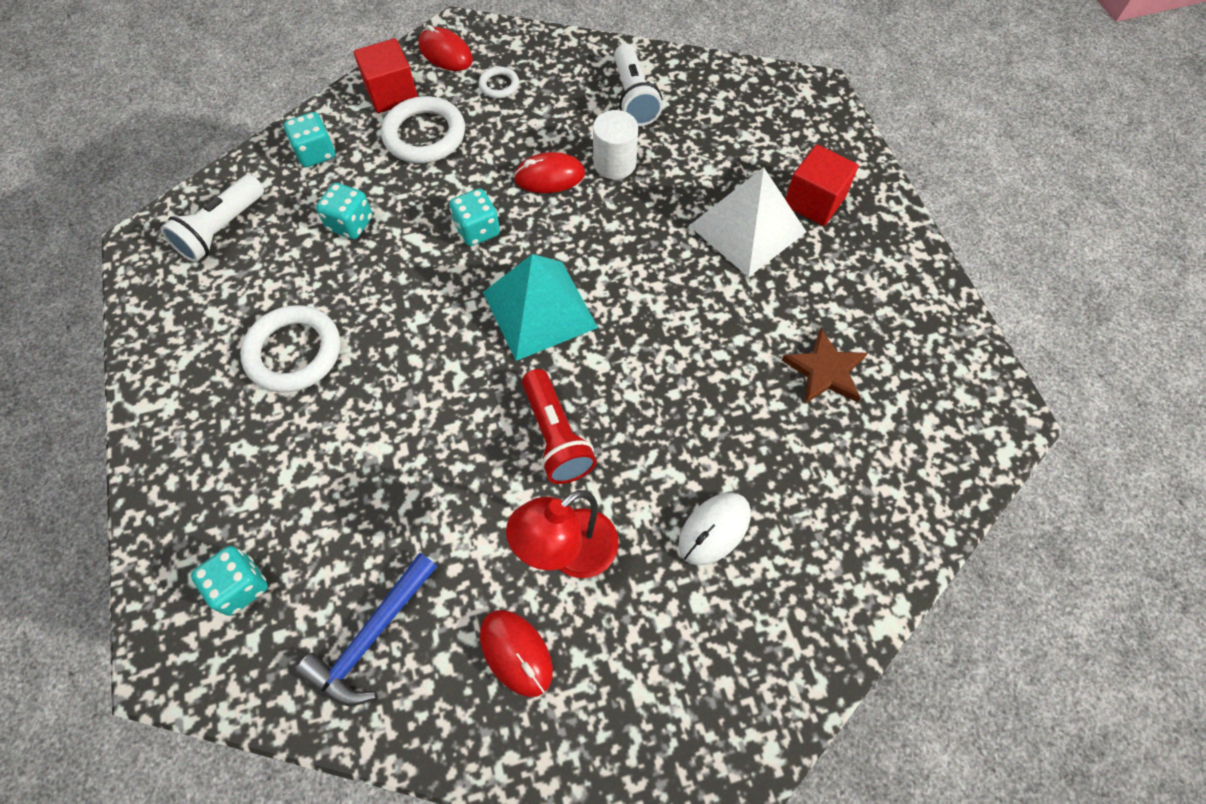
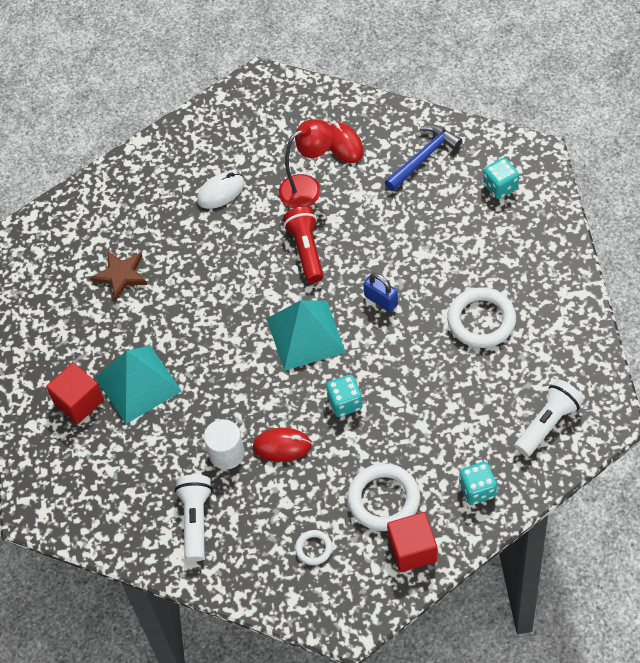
camera: 165 degrees left, 5 degrees down
turquoise dice [316,183,373,239] -> none
red mouse [418,25,473,71] -> none
white pyramid [689,167,807,277] -> turquoise pyramid [95,346,182,424]
none -> blue padlock [363,273,398,312]

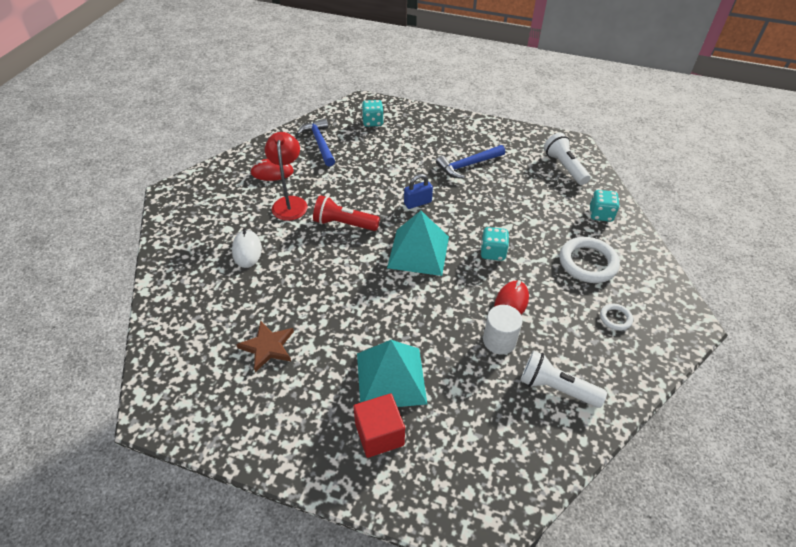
camera: 70 degrees left, 10 degrees down
red cube [387,512,437,572] -> none
white ring [447,287,516,348] -> blue hammer [436,145,505,179]

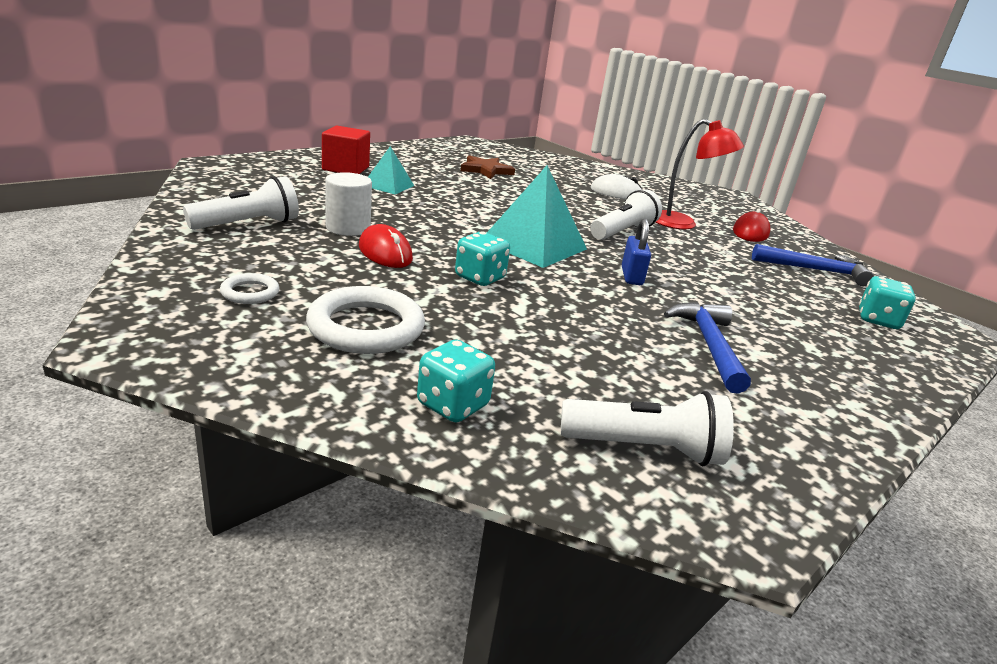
camera: 115 degrees right, 20 degrees down
red flashlight [313,195,380,231] -> white flashlight [590,189,662,240]
turquoise pyramid [357,340,427,407] -> turquoise pyramid [368,146,414,194], size x0.57

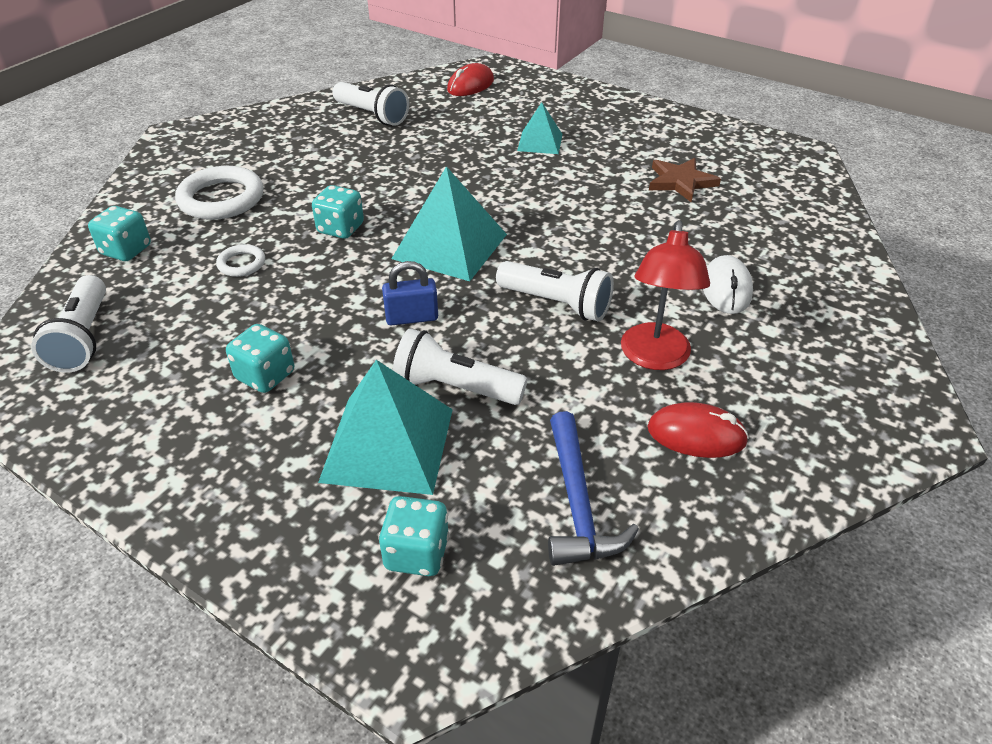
camera: 80 degrees right, 15 degrees up
white ring [220,273,280,304] -> white ring moved to [216,244,265,277]
red cube [322,125,370,174] -> none
white cylinder [326,172,372,236] -> none
red mouse [359,224,413,268] -> red mouse moved to [447,63,494,96]
blue hammer [664,302,751,394] -> turquoise dice [226,324,294,393]
none -> turquoise pyramid [318,360,453,495]
none -> white flashlight [393,328,527,405]

